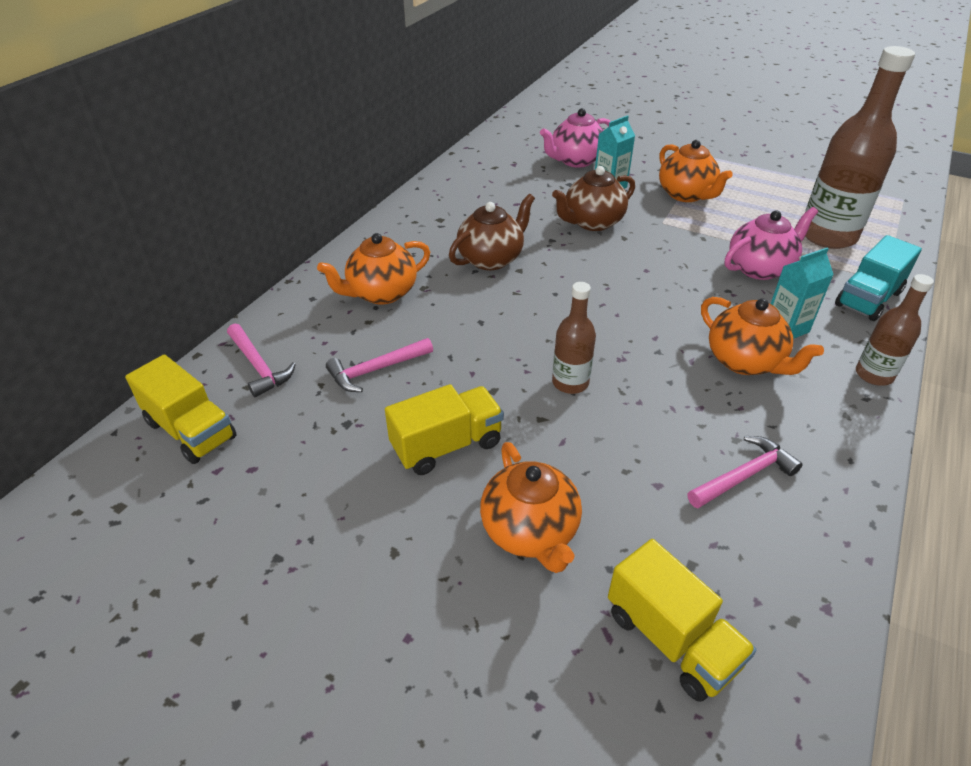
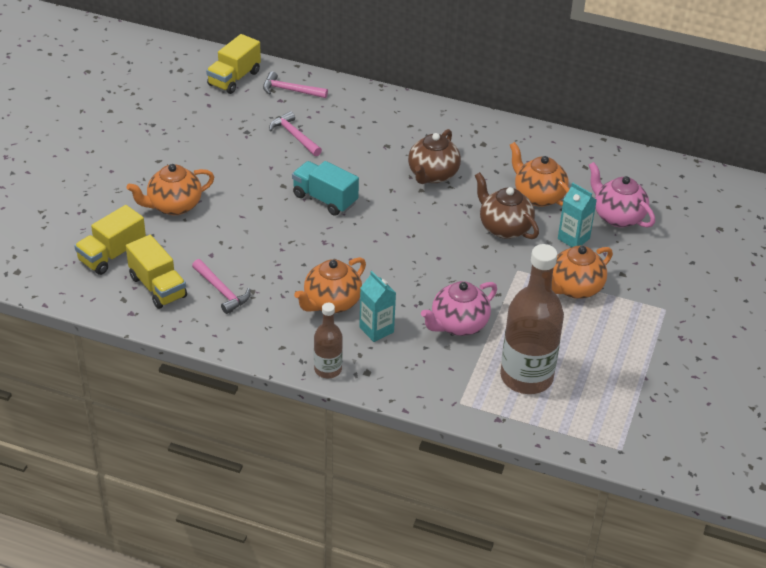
camera: 80 degrees right, 0 degrees up
pink hammer [227,324,296,397] -> pink hammer turned 60 degrees clockwise [263,71,328,98]
orange teapot [317,233,430,304] -> orange teapot moved to [510,142,569,207]
yellow truck [385,384,504,475] -> yellow truck moved to [126,235,187,309]
brown teapot [449,194,535,270] -> brown teapot turned 75 degrees clockwise [408,129,461,184]
brown bottle [552,282,596,394] -> none
pink teapot [725,207,818,280] -> pink teapot turned 90 degrees clockwise [421,281,497,336]
turquoise truck [835,235,922,321] -> turquoise truck moved to [292,161,359,216]

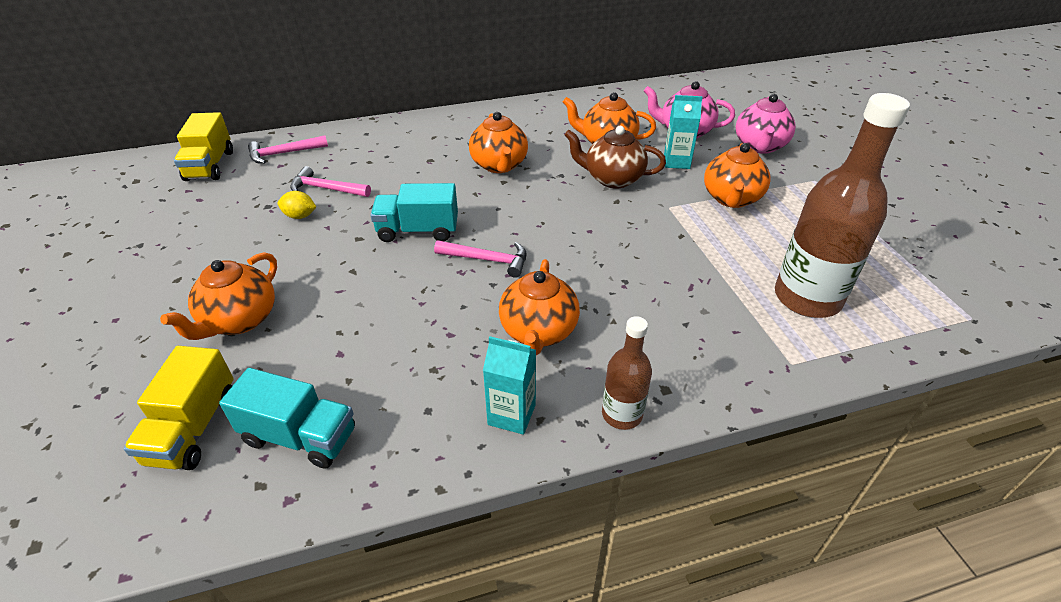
camera: 35 degrees left, 0 degrees up
yellow truck [126,235,187,309] -> turquoise truck [219,368,355,469]
pink hammer [192,259,251,314] -> pink hammer moved to [434,240,526,278]
turquoise carton [359,271,396,342] -> turquoise carton moved to [483,336,536,435]
brown teapot [408,129,461,184] -> orange teapot [469,112,528,173]
pink teapot [421,281,497,336] -> pink teapot moved to [736,94,796,154]
none -> yellow lemon [278,191,316,219]

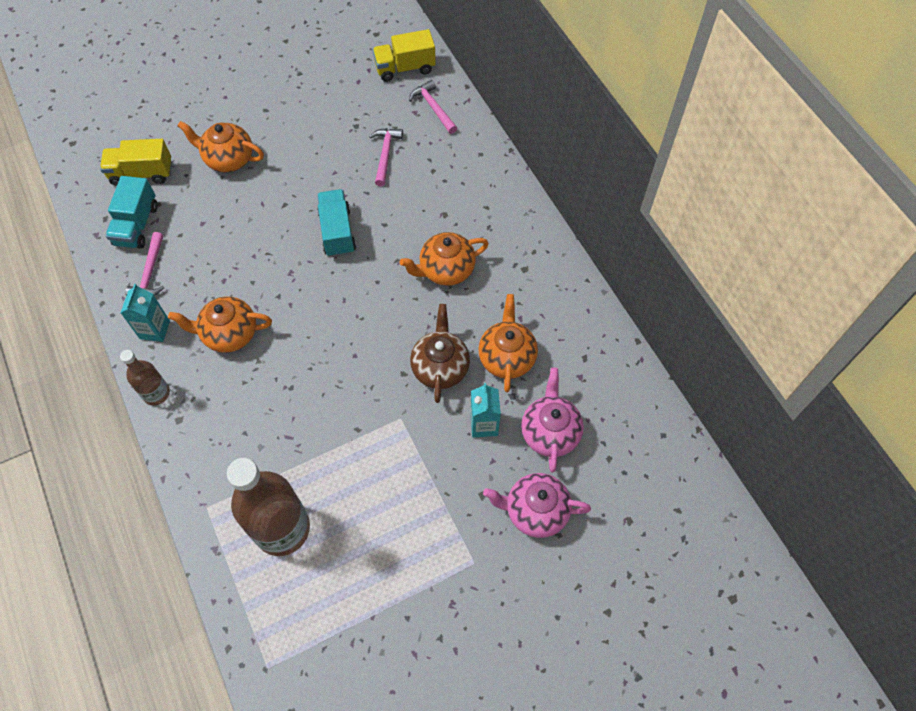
camera: 80 degrees right, 20 degrees up
yellow lemon [278,191,316,219] -> none
pink hammer [434,240,526,278] -> pink hammer moved to [125,232,164,296]
orange teapot [704,143,771,208] -> none

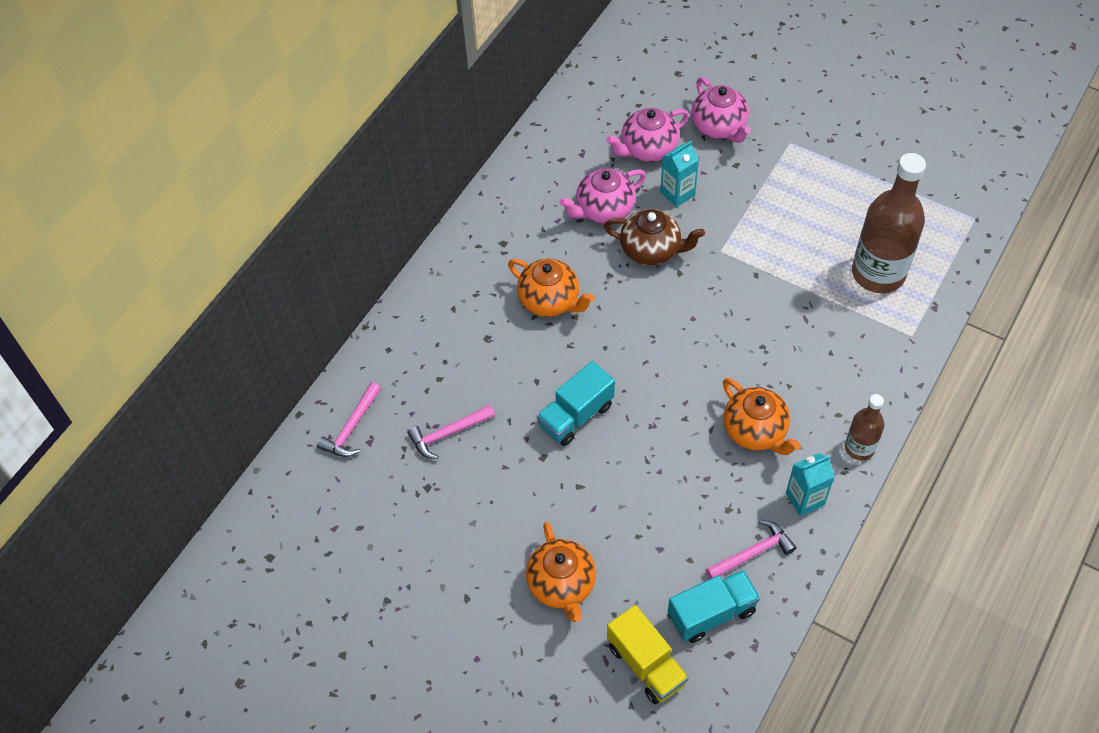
camera: 120 degrees left, 5 degrees down
yellow truck [372,29,436,82] -> none
brown teapot [410,304,470,403] -> brown teapot turned 135 degrees counterclockwise [604,208,705,266]
orange teapot [478,294,538,392] -> pink teapot [559,168,646,224]

